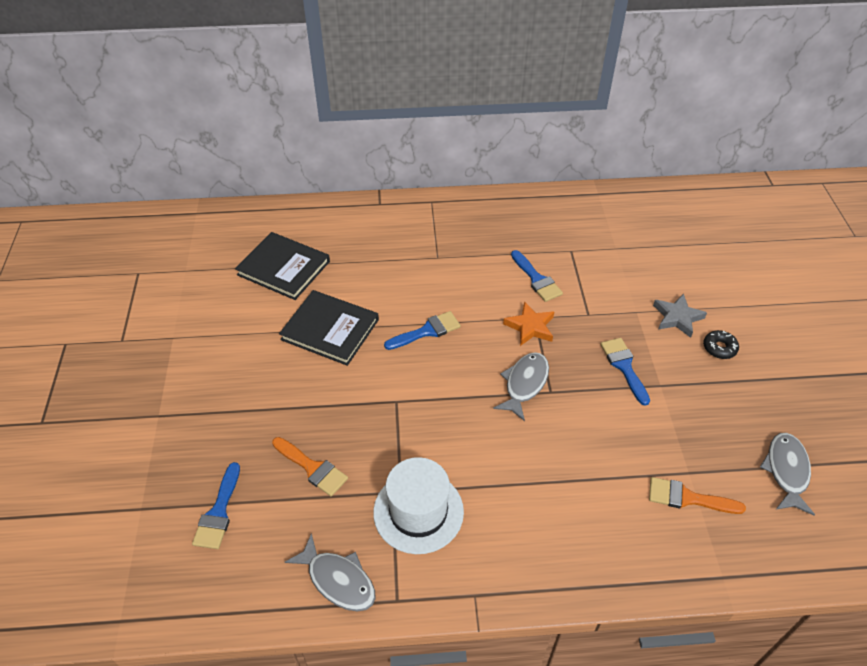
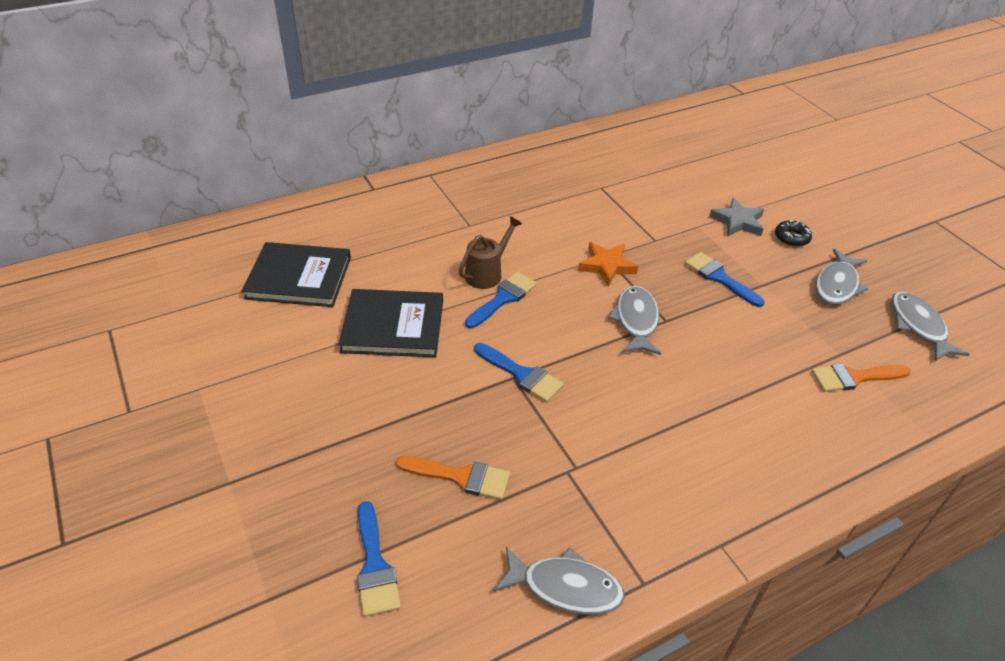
camera: 25 degrees left, 5 degrees down
white hat [373,457,464,554] -> none
blue brush [511,250,563,302] -> blue brush moved to [474,343,564,402]
none -> brown watering can [459,216,522,289]
none -> grey fish [816,249,868,305]

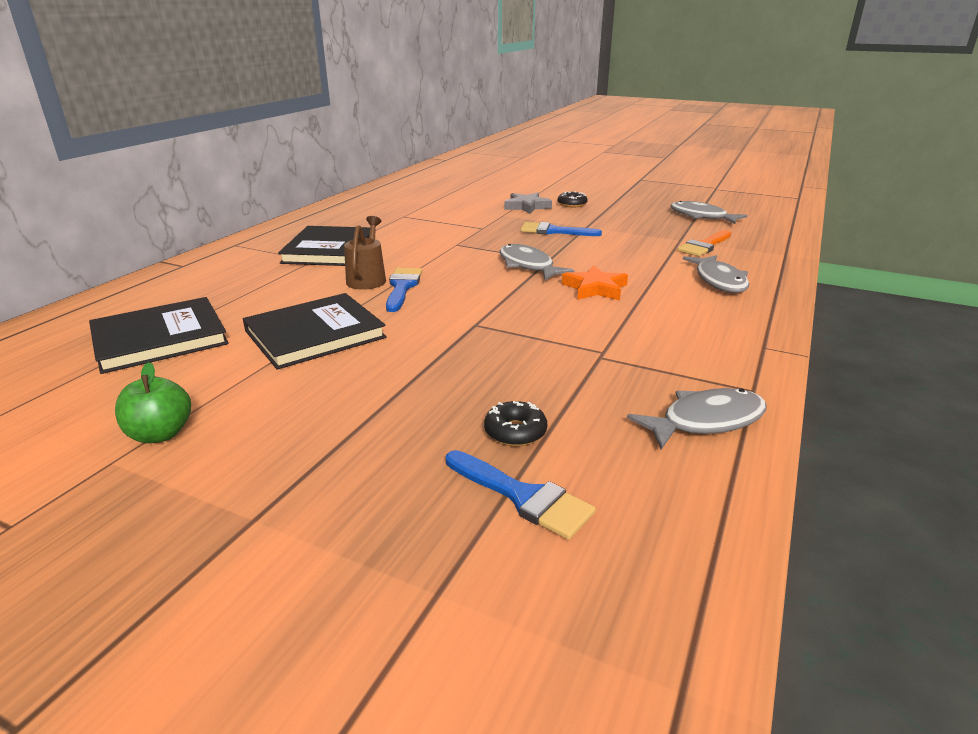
camera: 35 degrees left, 15 degrees down
orange brush [396,456,510,500] -> none
blue brush [474,343,564,402] -> none
orange star [578,242,638,287] -> orange star moved to [562,265,628,300]
grey fish [816,249,868,305] -> grey fish moved to [683,255,749,293]
none -> green apple [115,362,191,443]
none -> black book [278,226,370,266]
none -> black donut [484,401,547,446]

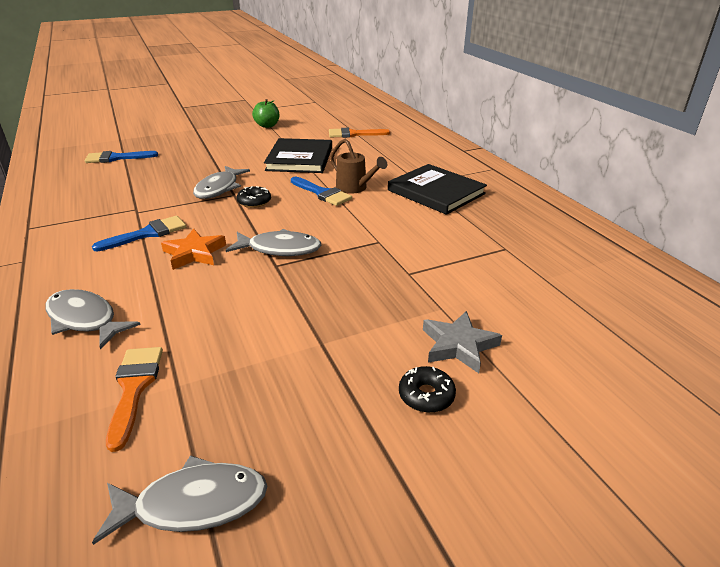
camera: 130 degrees right, 5 degrees up
black book [89,297,229,374] -> orange brush [329,128,390,138]
black donut [484,401,547,446] -> black donut moved to [237,186,271,208]
blue brush [521,222,602,236] -> blue brush moved to [92,216,186,251]
grey fish [627,388,767,449] -> grey fish moved to [193,166,250,199]

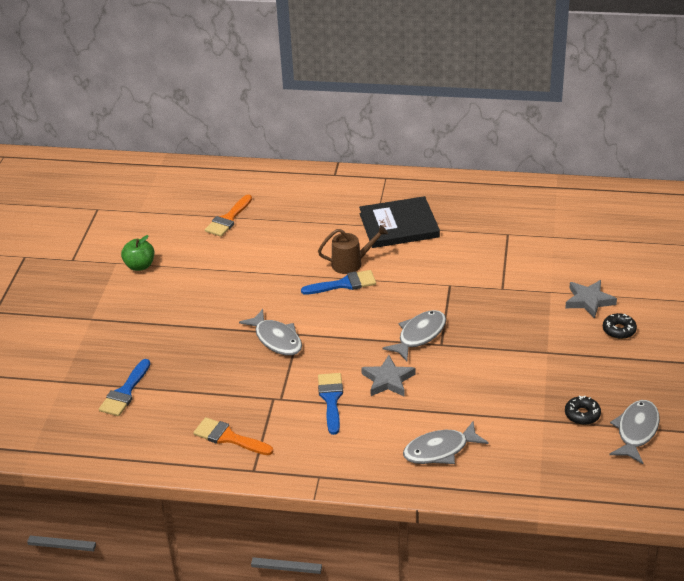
camera: 55 degrees left, 5 degrees up
orange brush [106,347,163,452] -> orange brush moved to [193,417,273,455]
orange star [161,229,226,270] -> grey star [361,355,415,397]
black donut [237,186,271,208] -> black donut moved to [565,395,601,425]
black book [264,138,332,173] -> none

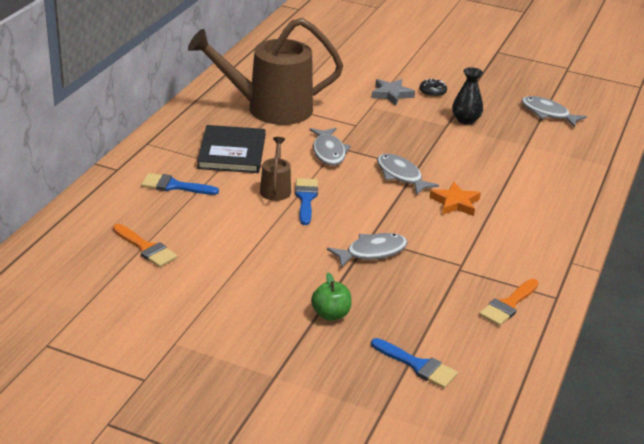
camera: 80 degrees left, 5 degrees down
green apple [121,235,154,271] -> green apple moved to [311,272,352,320]
blue brush [318,373,343,435] -> blue brush moved to [141,173,219,195]
grey star [361,355,415,397] -> orange star [429,182,481,216]
grey fish [403,422,489,464] -> grey fish moved to [309,128,351,166]
black donut [565,395,601,425] -> none
none -> brown watering can [188,18,343,125]
none -> black vase [452,67,483,125]

